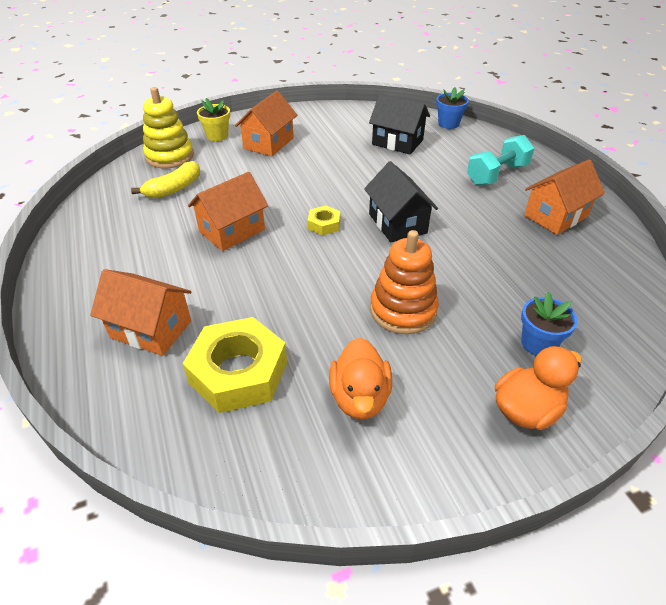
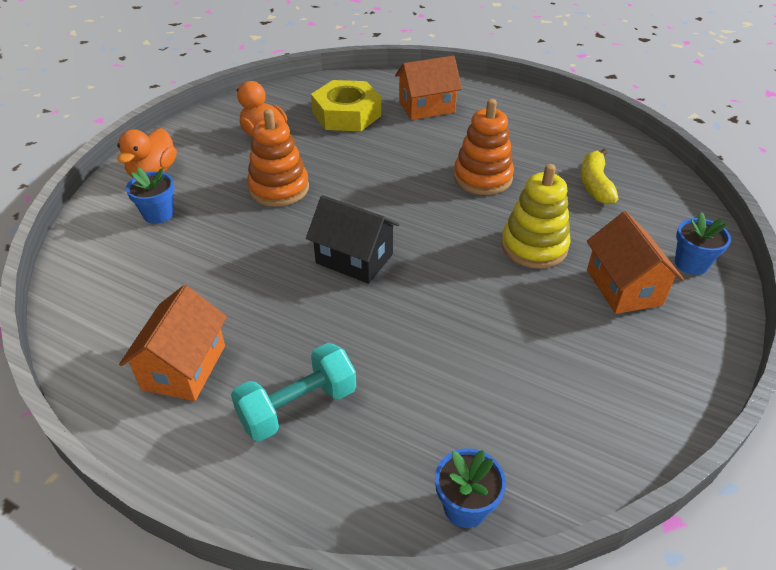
camera: 140 degrees right, 0 degrees up
yellow stacking toy [143,87,194,168] -> yellow stacking toy moved to [501,164,571,269]
orange house [188,172,268,251] -> orange stacking toy [454,99,514,195]
yellow flower pot [197,98,230,141] -> blue flower pot [675,212,731,275]
yellow nut [308,206,340,235] -> none
black house [369,94,430,154] -> none
turquoise dumbbell [467,135,534,185] -> turquoise dumbbell turned 45 degrees clockwise [231,343,356,442]

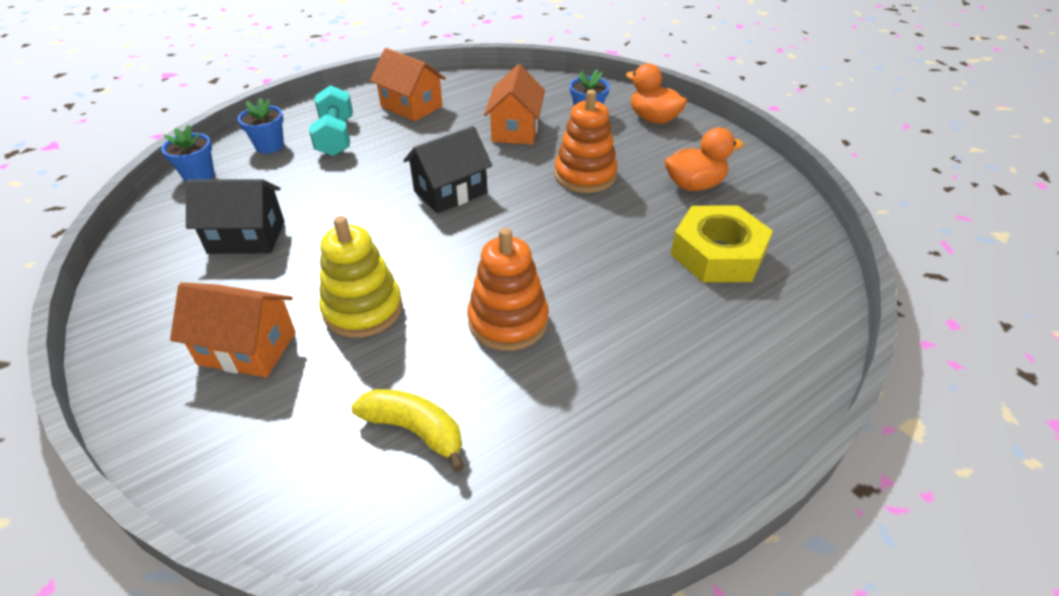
camera: 115 degrees right, 0 degrees up
orange house [395,56,462,120] -> orange house moved to [484,64,545,145]
blue flower pot [675,212,731,275] -> blue flower pot moved to [238,98,284,154]
none -> black house [186,179,285,254]

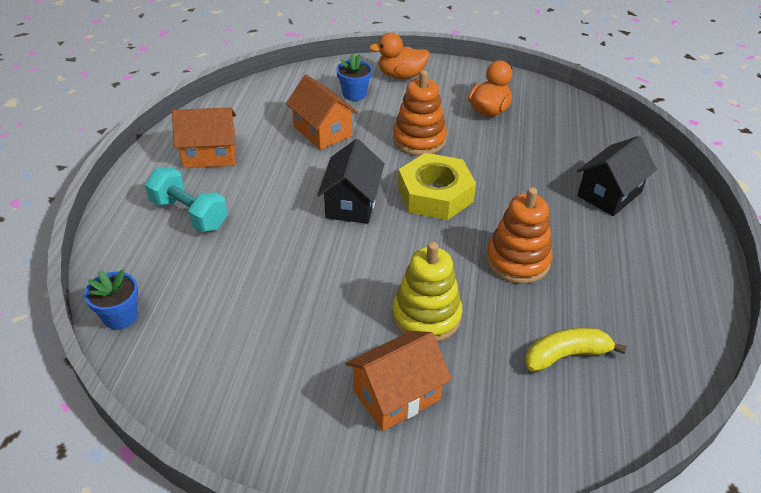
camera: 45 degrees left, 0 degrees up
black house [186,179,285,254] -> black house moved to [577,136,657,216]
blue flower pot [238,98,284,154] -> none
yellow nut [671,205,773,282] -> yellow nut moved to [398,153,476,220]

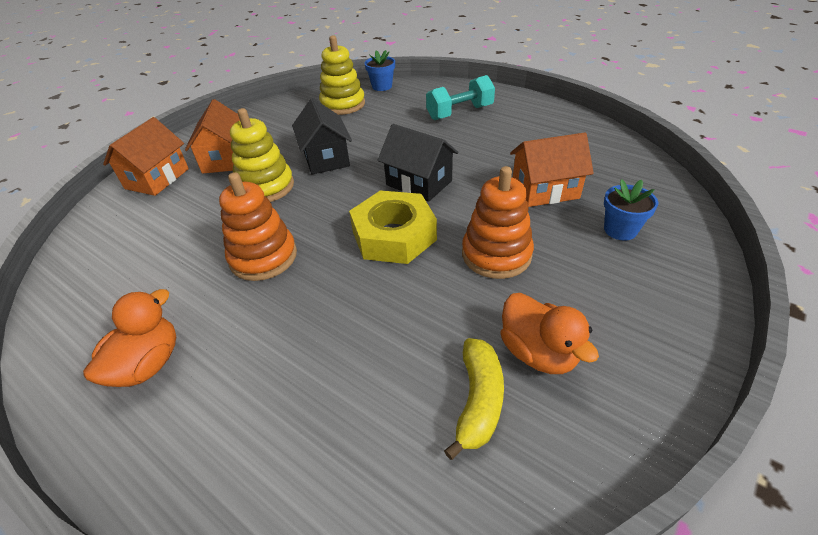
camera: 120 degrees right, 0 degrees up
orange house [172,107,236,168] -> orange house moved to [103,117,189,196]
orange duck [369,33,430,79] -> orange duck moved to [83,289,176,387]
yellow banana [525,328,627,372] -> yellow banana moved to [444,338,504,460]
black house [577,136,657,216] -> black house moved to [292,98,352,175]
none -> yellow stacking toy [319,35,365,115]

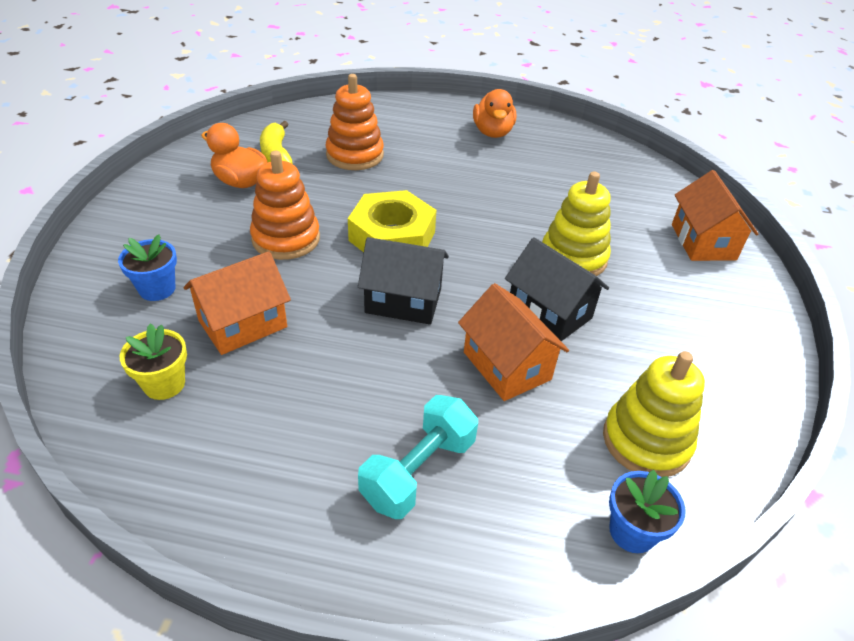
camera: 150 degrees right, 0 degrees up
orange house [185,99,240,174] -> orange house moved to [458,283,569,401]
orange stacking toy [219,172,297,281] -> orange stacking toy moved to [326,74,384,170]
none -> yellow flower pot [120,323,187,400]

